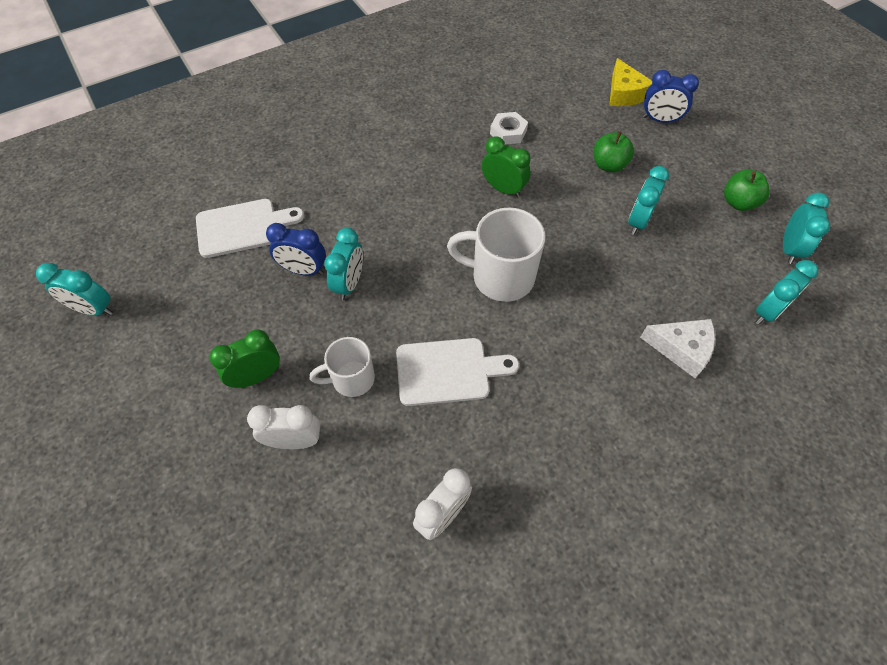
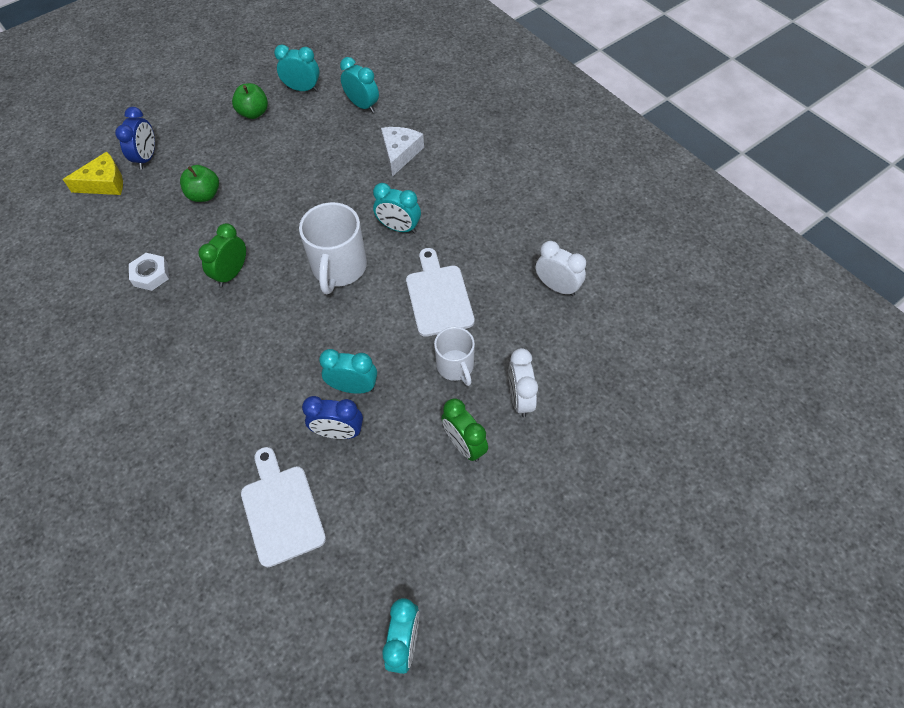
camera: 95 degrees left, 0 degrees up
blue clock [266,223,326,275] -> blue clock turned 90 degrees clockwise [302,396,363,439]
turquoise clock [628,166,669,235] -> turquoise clock moved to [373,183,421,233]

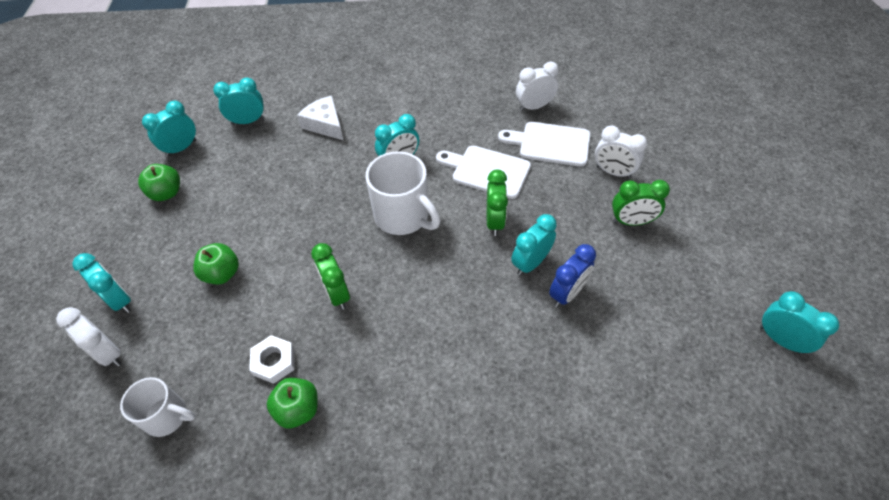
camera: 55 degrees left, 5 degrees down
yellow cheese [63,152,123,195] -> white clock [56,307,122,367]
blue clock [115,107,155,169] -> turquoise clock [73,253,131,313]
white cutting board [241,447,326,567] -> white cutting board moved to [498,122,591,166]
white mug [434,327,475,386] -> white mug moved to [120,377,195,437]
none -> green apple [267,378,318,428]
none -> green clock [487,170,508,236]

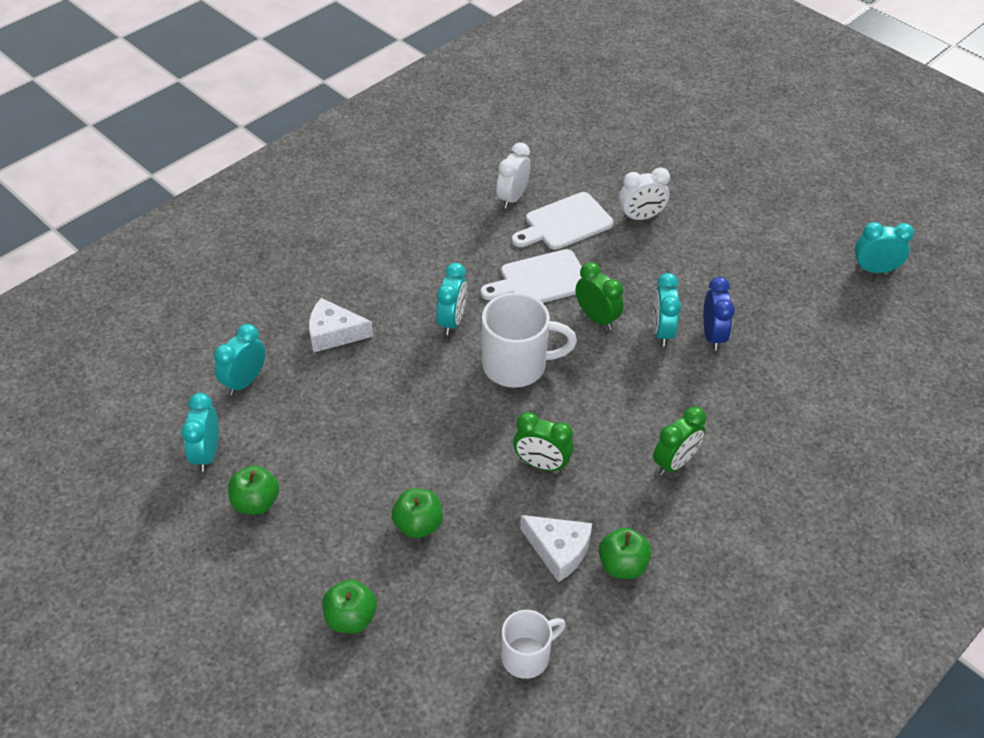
camera: 45 degrees left, 5 degrees down
white clock [56,307,122,367] -> none
turquoise clock [73,253,131,313] -> green apple [322,579,377,633]
white nut [249,335,294,384] -> white cheese [520,515,592,582]
green clock [612,180,670,226] -> green clock moved to [653,406,706,476]

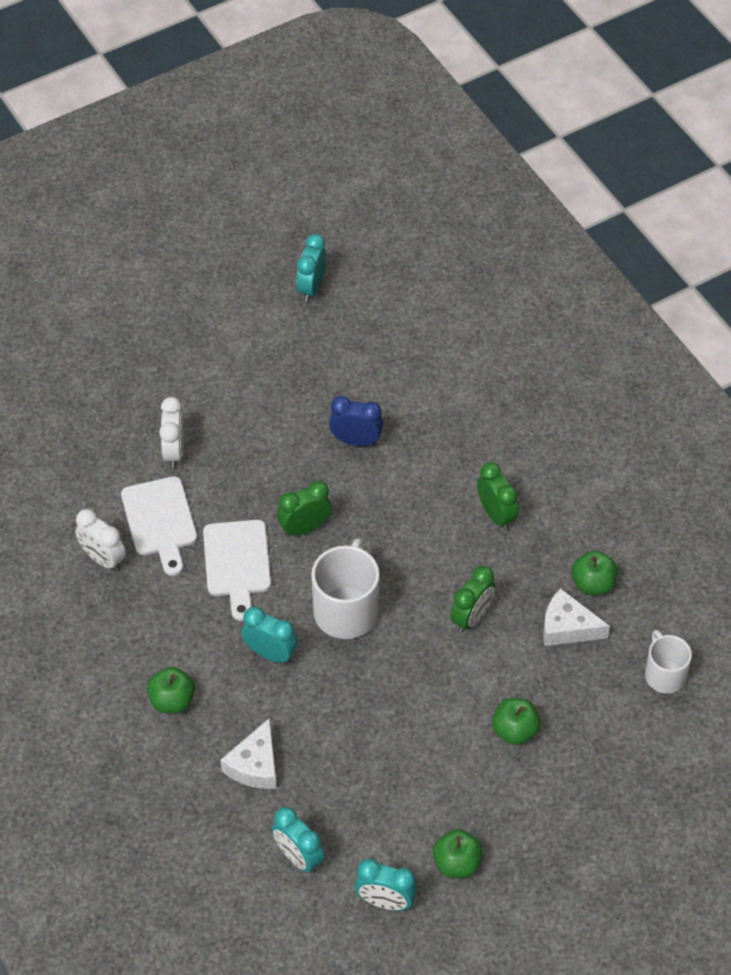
camera: 75 degrees left, 5 degrees up
green apple [322,579,377,633] -> green apple moved to [147,667,195,713]
white cheese [520,515,592,582] -> white cheese turned 120 degrees counterclockwise [543,588,610,646]
turquoise clock [653,273,681,346] -> none

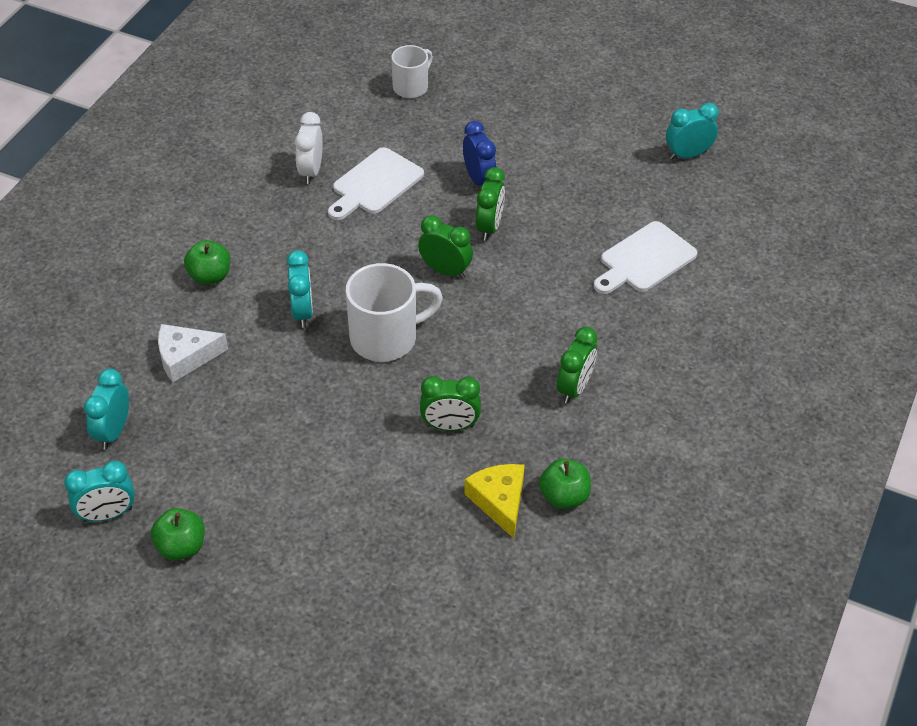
camera: 55 degrees right, 5 degrees down
white clock [159,397,184,468] -> none
white cutting board [203,520,271,621] -> white cutting board moved to [594,221,697,294]
blue clock [329,396,383,446] -> blue clock moved to [463,121,497,186]
turquoise clock [355,859,417,911] -> turquoise clock turned 90 degrees counterclockwise [64,461,135,522]
green apple [492,698,541,745] -> none
white cheese [543,588,610,646] -> yellow cheese [464,464,525,538]
white mug [645,630,692,694] -> white mug moved to [391,45,433,98]
none -> green clock [476,167,505,241]

